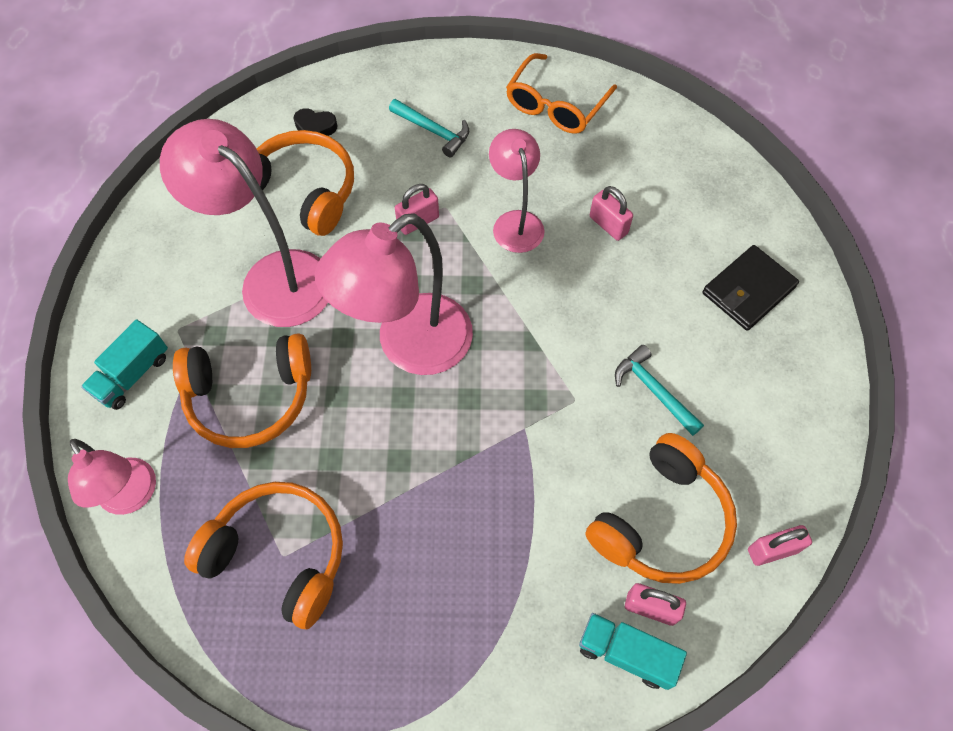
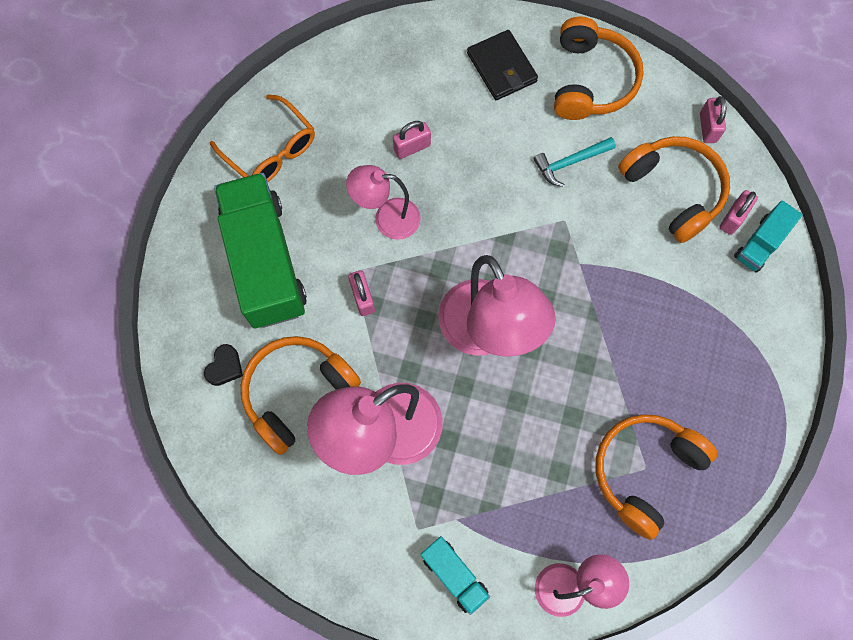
camera: 75 degrees left, 10 degrees up
orange headphones [173,333,311,448] -> orange headphones moved to [554,17,644,120]
turquoise hammer [389,99,469,157] -> green truck [214,173,307,328]

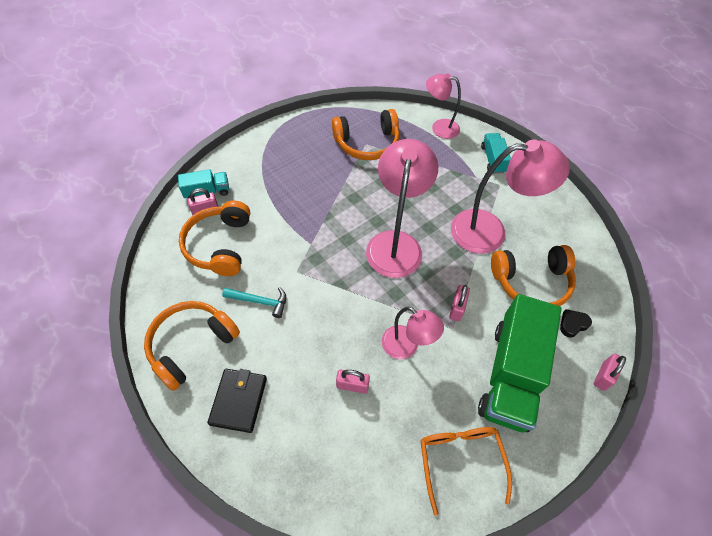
camera: 145 degrees left, 15 degrees down
pink padlock [700,96,726,143] -> pink padlock moved to [594,354,626,391]

